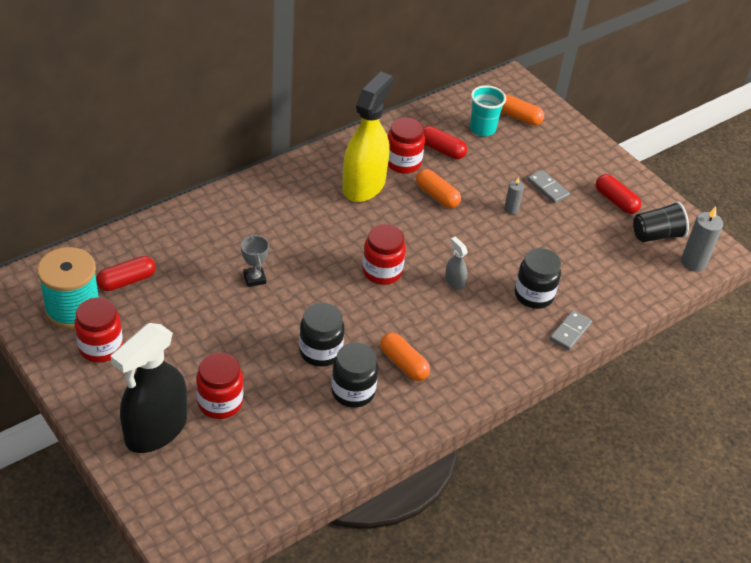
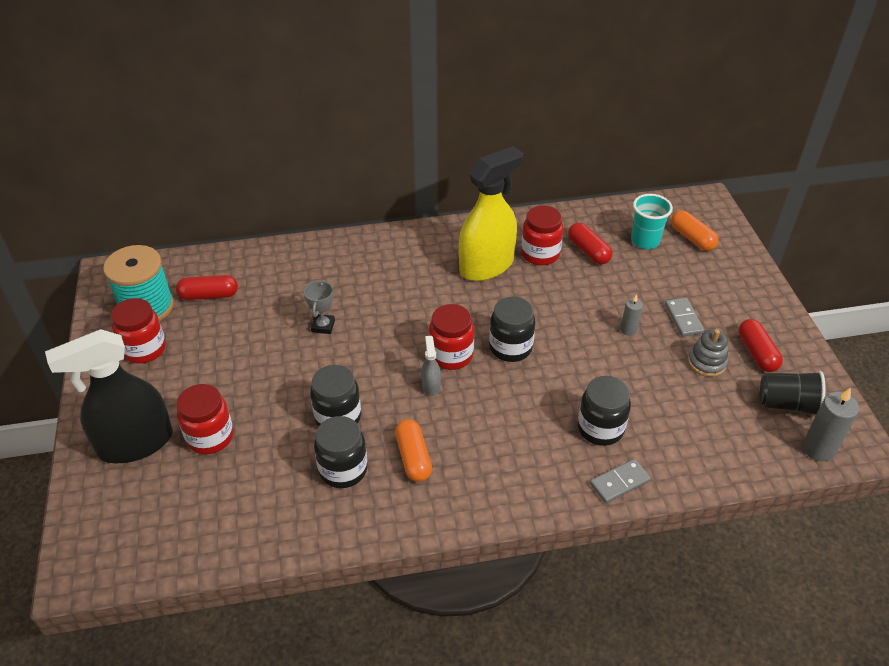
camera: 30 degrees right, 0 degrees up
orange capsule [416,169,461,208] -> none
grey spray bottle [445,236,468,290] -> grey spray bottle moved to [421,336,441,396]
none -> black jar [489,297,535,362]
none -> grey stacking toy [688,329,728,377]

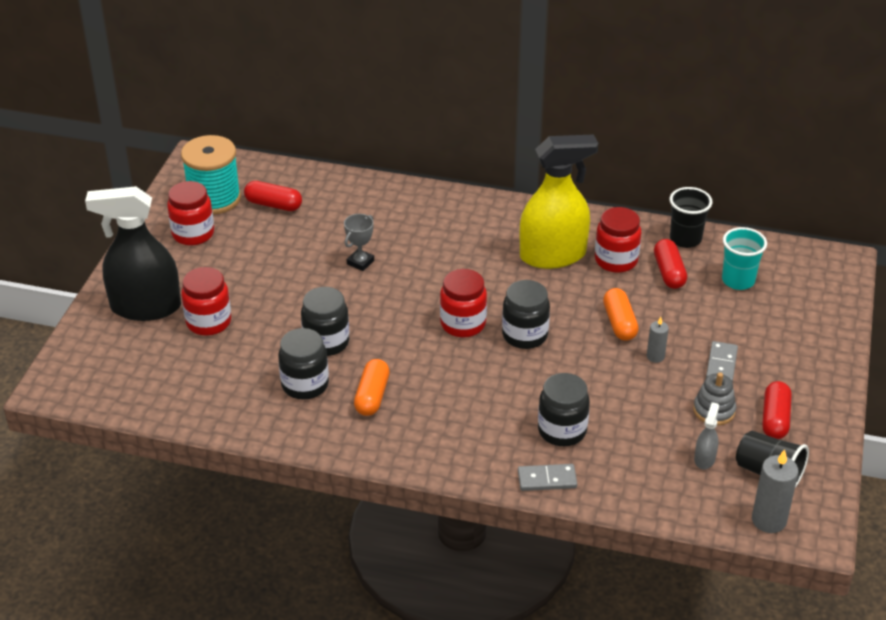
camera: 25 degrees right, 5 degrees down
grey spray bottle [421,336,441,396] -> grey spray bottle moved to [694,402,719,469]
orange capsule [671,210,719,251] -> orange capsule moved to [603,288,639,341]
none -> black cup [669,187,712,248]

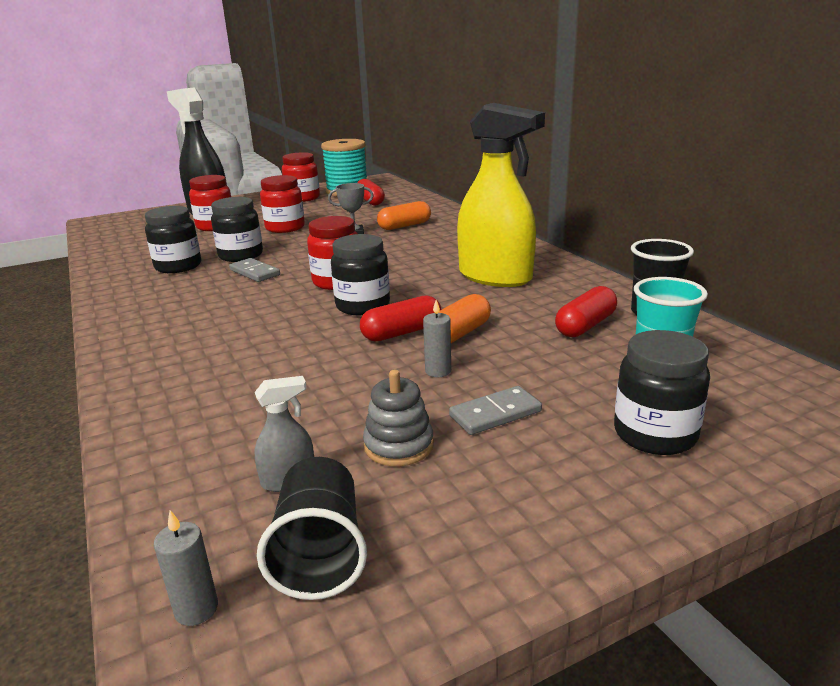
camera: 50 degrees right, 15 degrees down
orange capsule [354,359,390,416] -> orange capsule moved to [377,201,431,230]
grey domino [518,464,577,491] -> grey domino moved to [229,258,280,282]
black jar [538,373,590,446] -> black jar moved to [614,330,710,455]
red jar [595,207,641,273] -> red jar moved to [260,175,305,233]
grey candle [752,449,799,533] -> grey candle [154,510,218,626], size x0.58
red capsule [762,381,792,439] -> red capsule moved to [360,295,442,342]

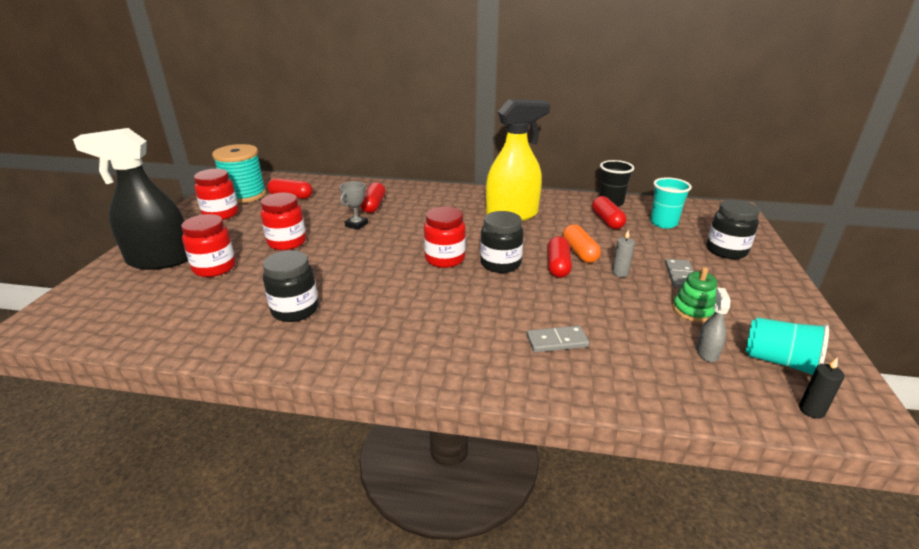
camera: 55 degrees left, 5 degrees up
grey candle [154,510,218,626] -> black candle [799,357,845,419]
black jar [211,197,263,262] -> none
grey domino [229,258,280,282] -> grey domino moved to [527,326,589,353]
black cup [257,457,367,600] -> turquoise cup [746,317,829,375]
grey stacking toy [363,370,434,467] -> green stacking toy [672,267,717,322]
orange capsule [377,201,431,230] -> red capsule [360,182,386,213]

